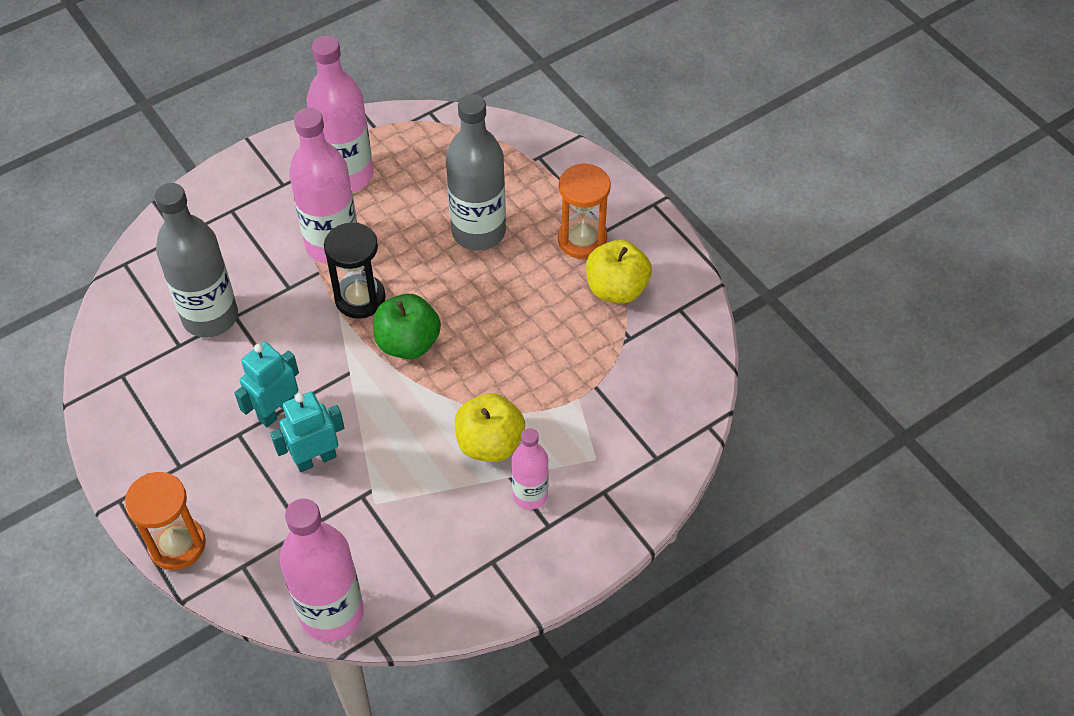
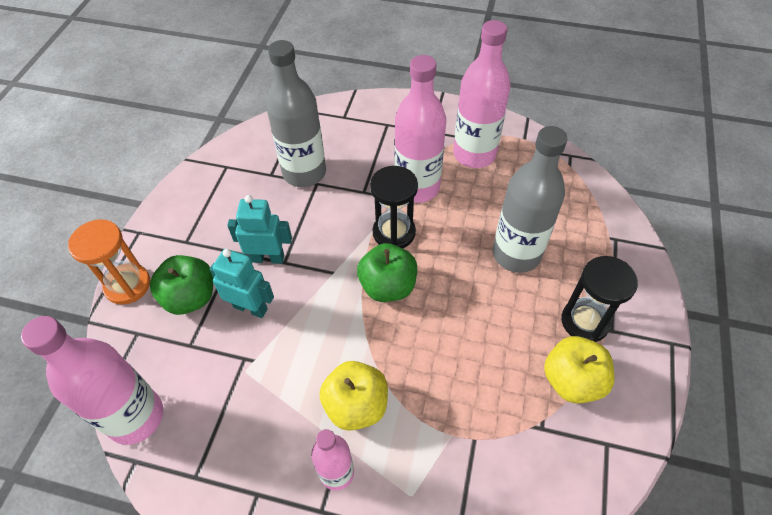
camera: 50 degrees right, 0 degrees up
orange hourglass [558,163,611,259] -> black hourglass [561,256,638,342]
none -> green apple [150,255,213,315]

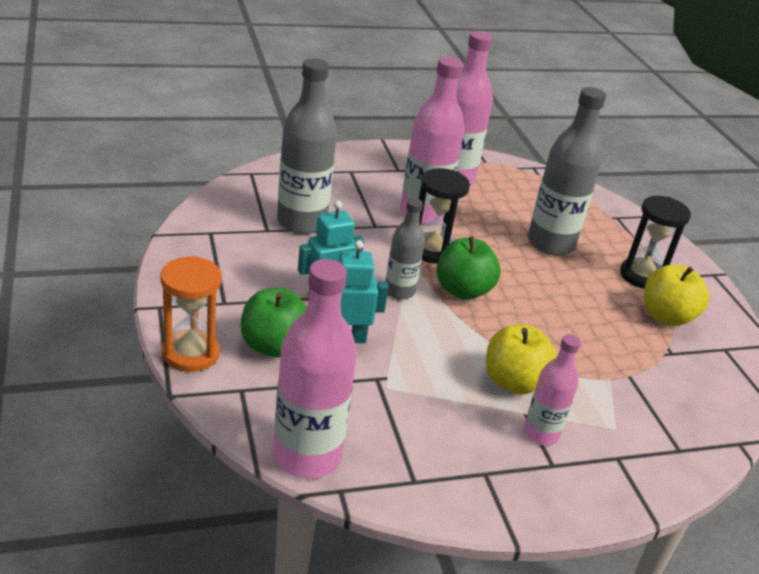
camera: 35 degrees left, 20 degrees down
none -> grey bottle [386,198,425,299]

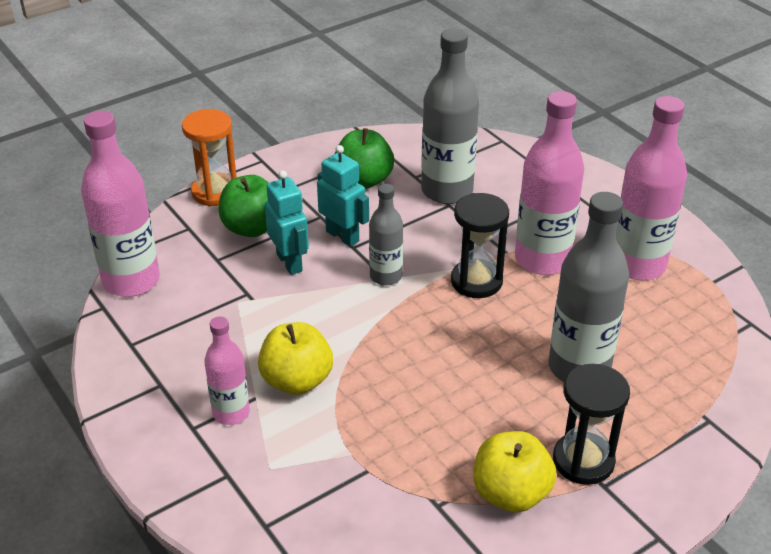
camera: 75 degrees right, 5 degrees up
green apple [436,237,500,300] -> green apple moved to [335,128,394,189]

